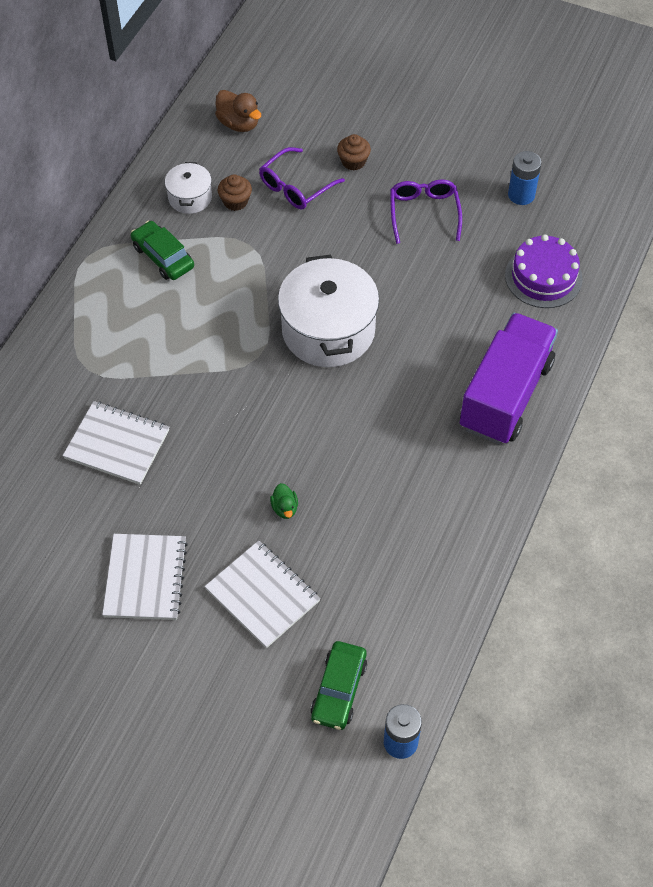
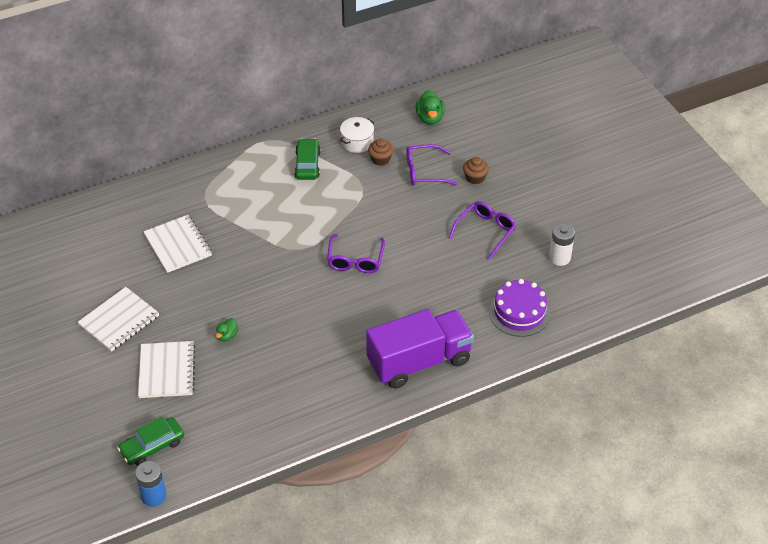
camera: 40 degrees right, 10 degrees down
brown duck [215,90,261,132] -> green duck [415,90,445,125]
white pot [278,255,379,367] -> purple glasses [327,234,385,273]
blue battery [508,151,541,205] -> white battery [549,224,575,266]

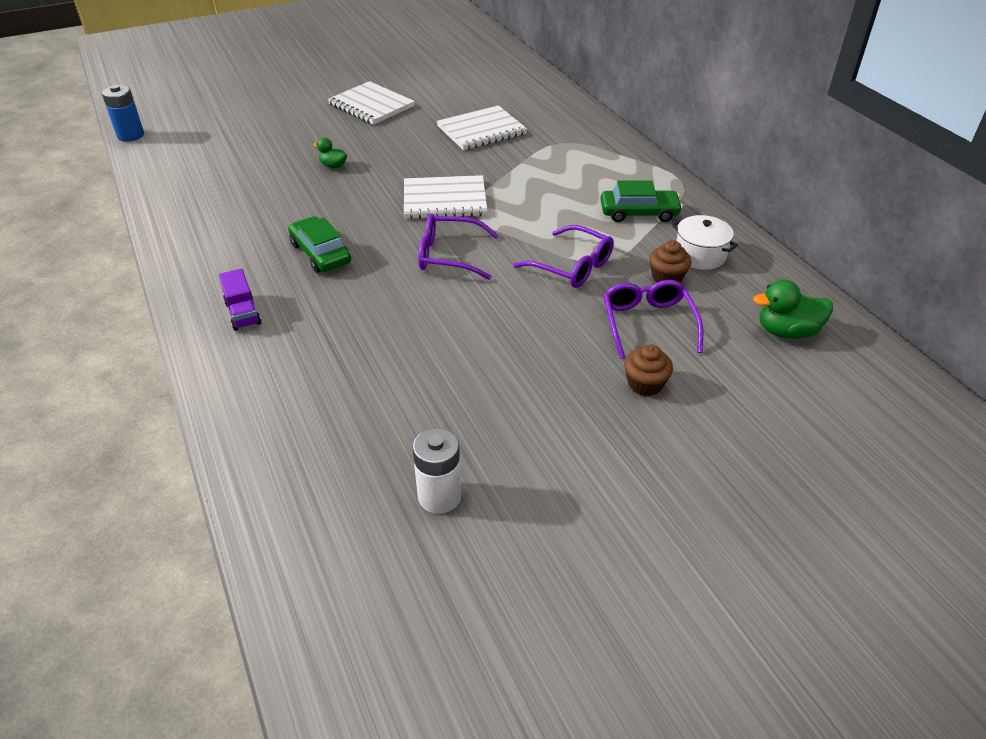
camera: 90 degrees right, 5 degrees down
green car [117,417,184,466] -> green car moved to [288,216,351,273]
white notebook [138,341,195,398] -> white notebook moved to [404,175,488,219]
purple truck [366,309,474,388] -> purple truck [219,269,261,331], size x0.40
purple glasses [449,201,516,260] -> purple glasses moved to [513,225,614,288]
purple cake [489,279,550,337] -> none

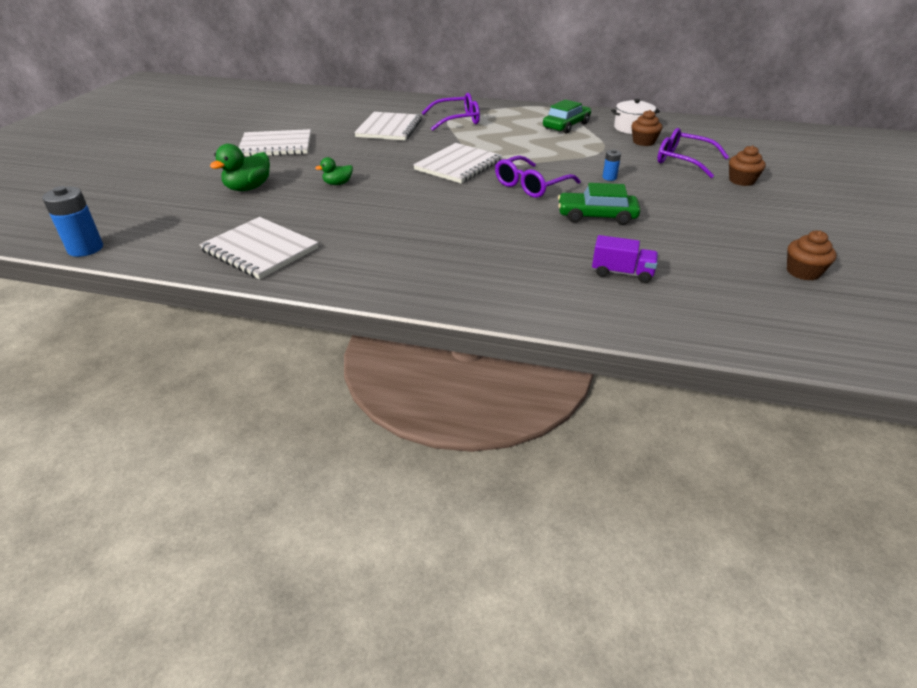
camera: 50 degrees left, 5 degrees down
purple truck [219,269,261,331] -> purple truck moved to [592,235,658,283]
green car [288,216,351,273] -> green car moved to [558,183,640,225]
white battery [412,428,461,514] -> brown cupcake [787,231,837,280]
purple glasses [513,225,614,288] -> purple glasses moved to [422,93,480,131]
green duck [753,280,833,339] -> green duck moved to [210,144,270,191]
none -> white notebook [199,217,318,279]
none -> blue battery [602,149,621,181]

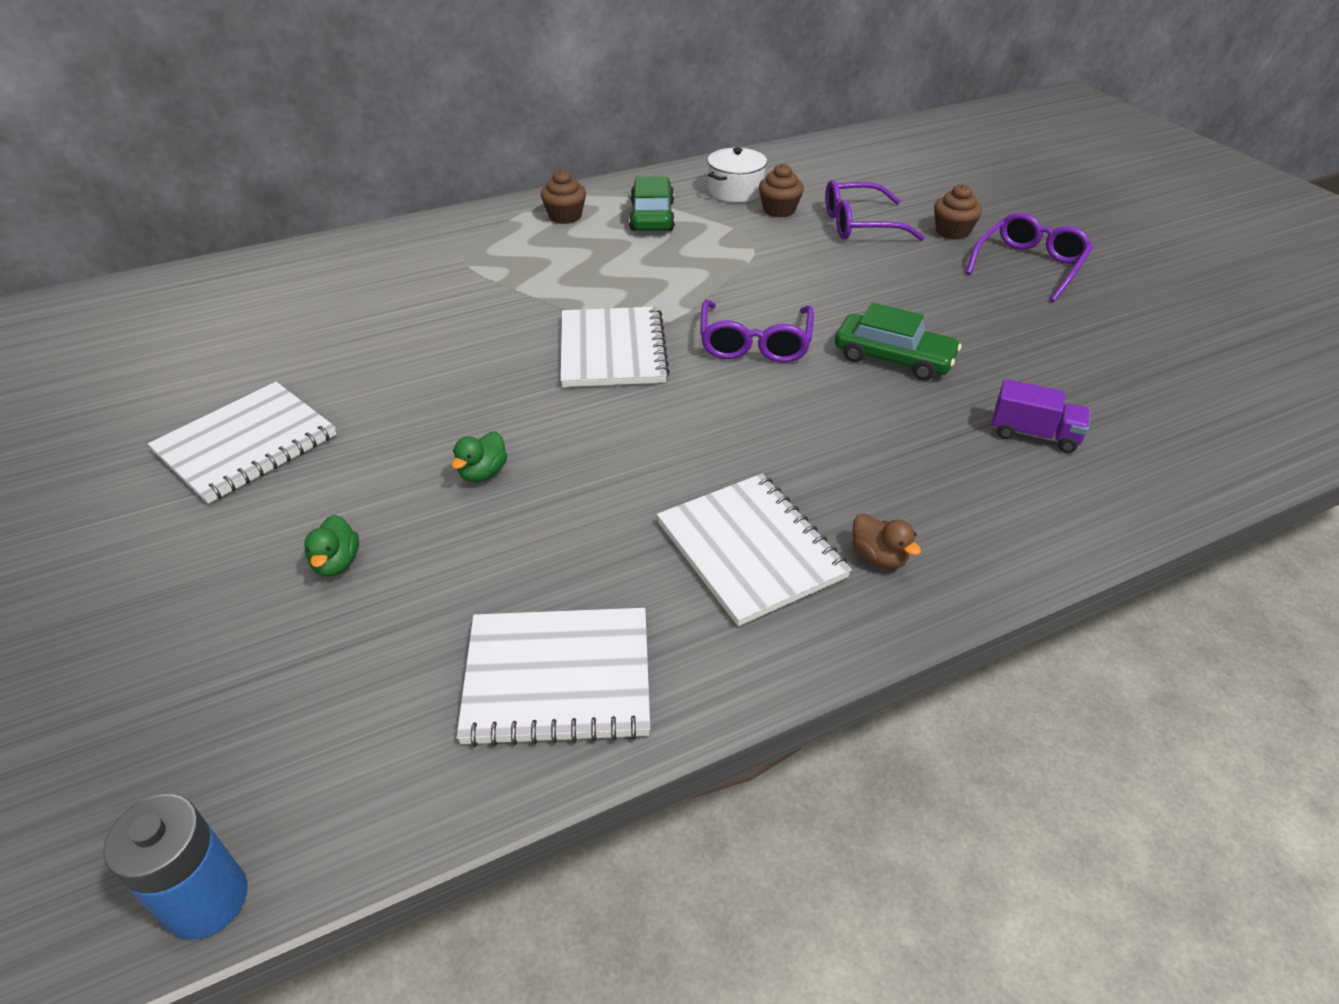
camera: 40 degrees left, 5 degrees up
green duck [210,144,270,191] -> green duck [304,515,359,577], size x0.59
white notebook [354,112,422,141] -> white notebook moved to [657,474,852,626]
purple glasses [422,93,480,131] -> purple glasses moved to [966,212,1093,302]
green car [558,183,640,225] -> green car turned 120 degrees counterclockwise [835,303,961,380]
purple truck [592,235,658,283] -> purple truck turned 45 degrees clockwise [992,379,1090,453]
blue battery [602,149,621,181] -> none
brown cupcake [787,231,837,280] -> brown cupcake moved to [541,170,586,224]
none -> brown duck [852,514,921,569]

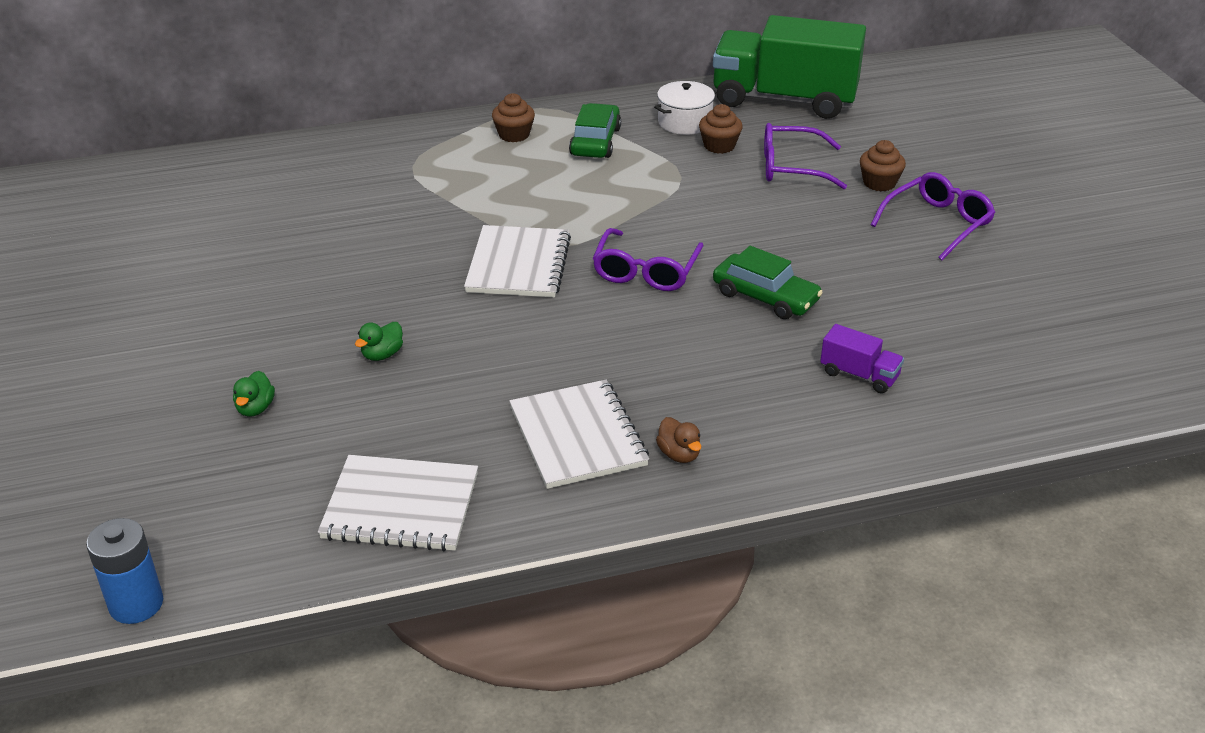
camera: 10 degrees right, 5 degrees down
white notebook [148,382,337,504] -> none
none -> green truck [713,15,866,119]

